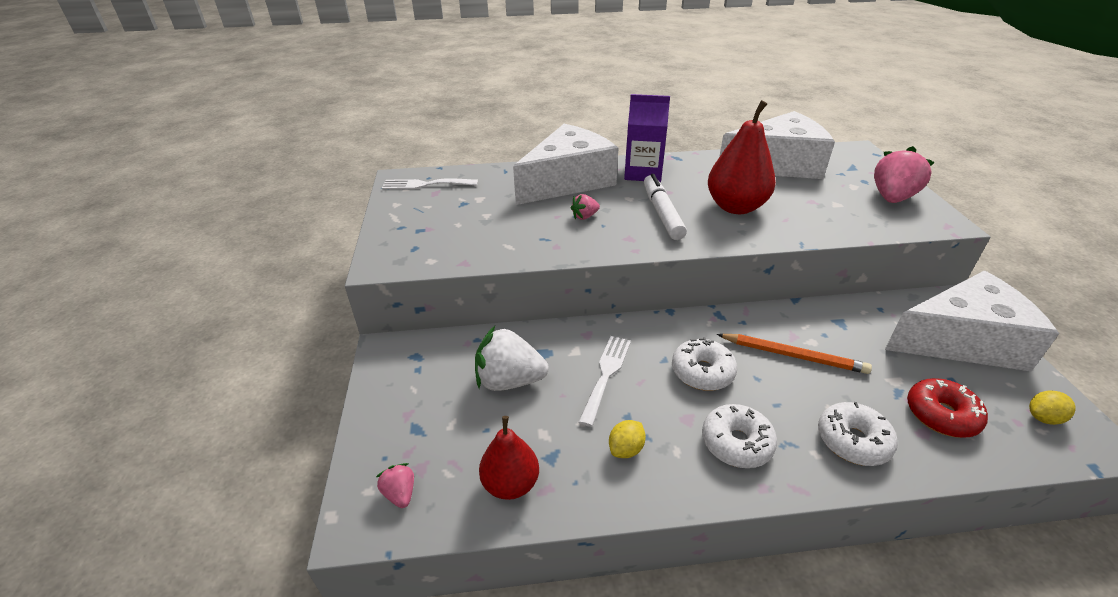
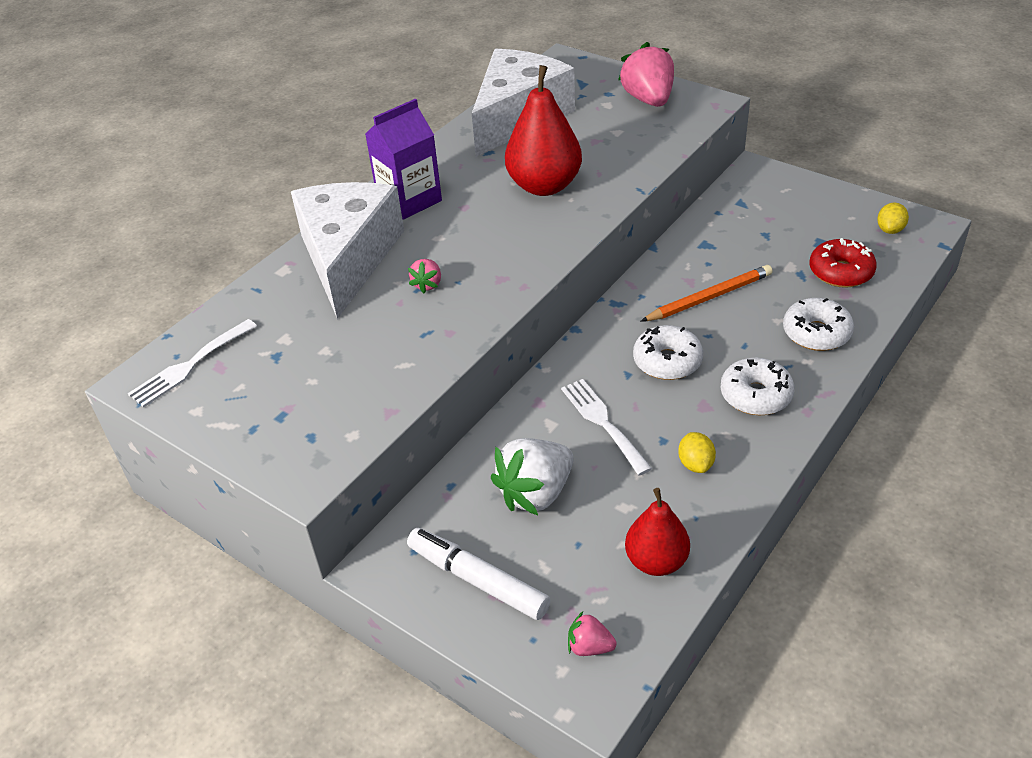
camera: 45 degrees left, 5 degrees up
white marker [644,174,687,240] -> white marker moved to [407,528,550,620]
white cheese [885,271,1059,371] -> none

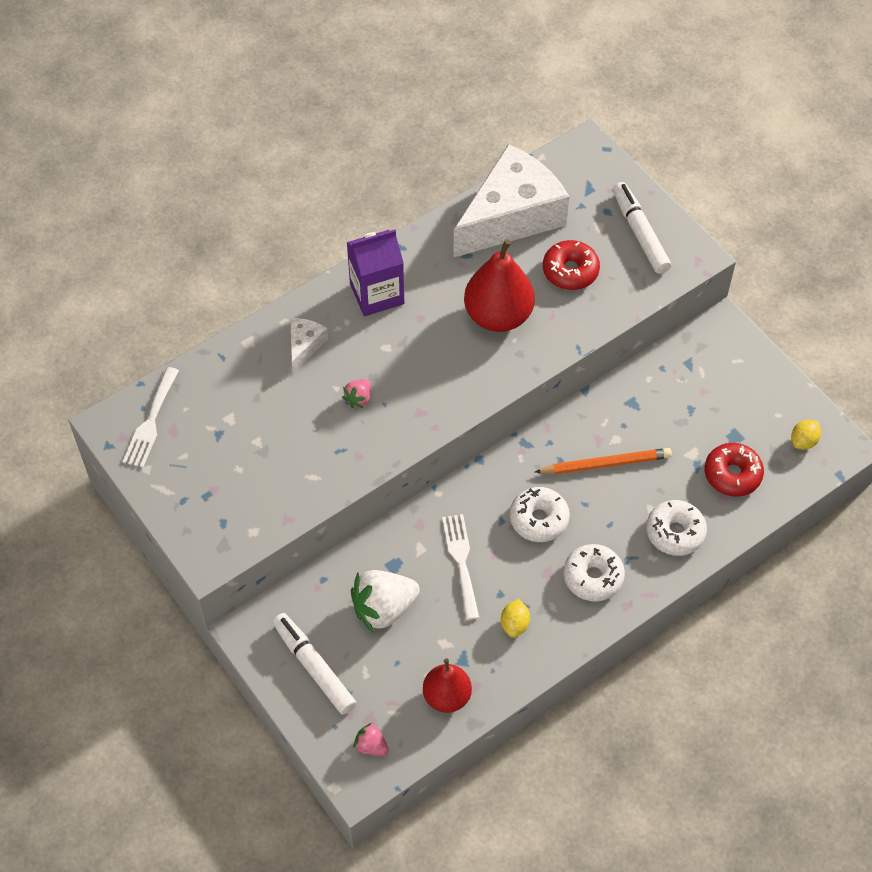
camera: 15 degrees right, 15 degrees up
white fork [128,319,257,408] -> white fork turned 45 degrees counterclockwise [123,367,179,468]
white cheese [291,182,404,319] -> white cheese [290,318,328,373], size x0.42
pink strawberry [618,42,674,107] -> white marker [613,182,671,274]
none -> red donut [543,240,600,290]

